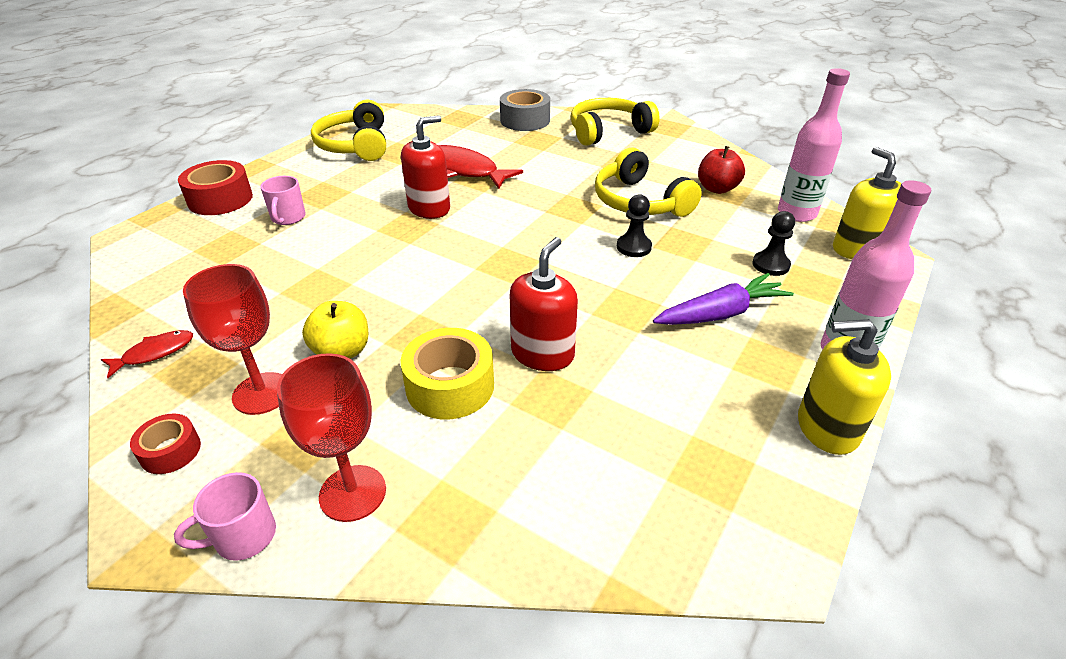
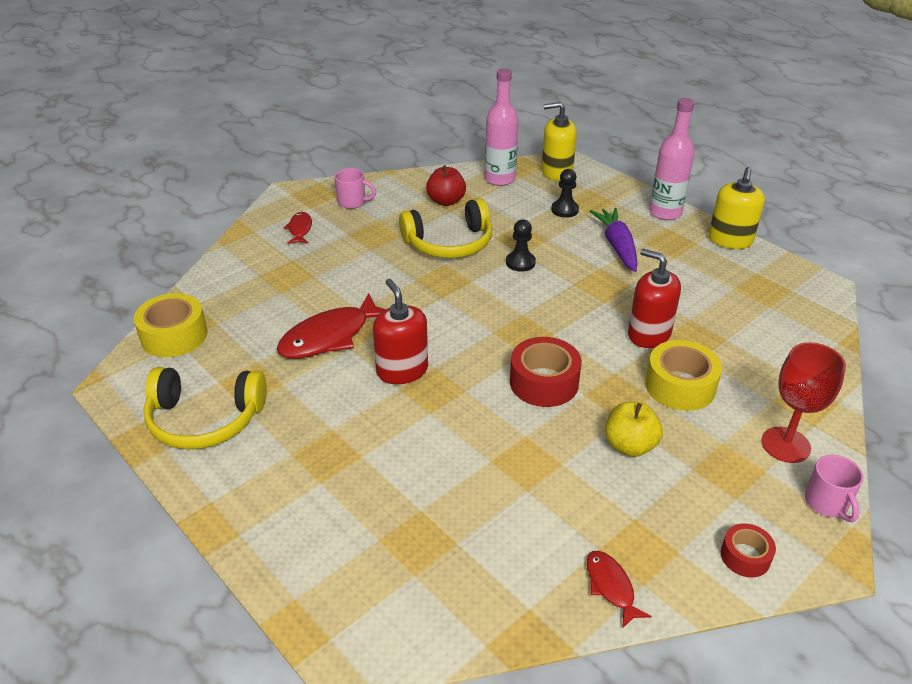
camera: 75 degrees left, 0 degrees up
red tape [178,160,253,215] -> red tape moved to [510,337,582,407]
red goblet [183,264,282,415] -> none
pink mug [260,176,306,225] -> pink mug moved to [334,168,376,209]
grey tape [500,89,550,131] -> none
yellow headphones [571,98,660,146] -> red fish [284,212,312,244]
none -> yellow tape [134,293,207,357]

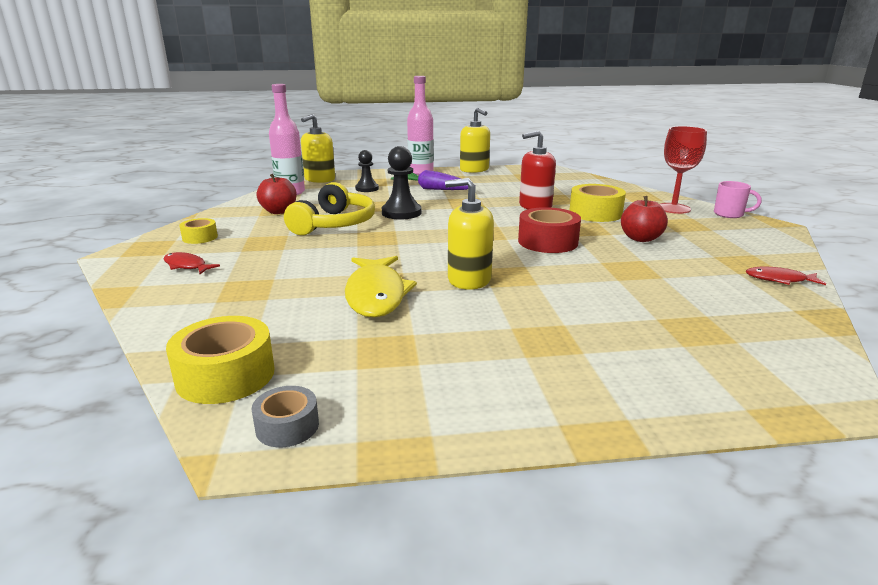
camera: 55 degrees left, 15 degrees down
yellow headphones [143,367,267,449] -> none
red fish [277,293,386,359] -> yellow fish [345,256,417,317]
pink mug [334,168,376,209] -> yellow tape [179,218,218,244]
red soap dispenser [373,279,428,384] -> yellow soap dispenser [445,178,494,290]
black pawn [506,219,536,272] -> black pawn [382,146,421,220], size x1.50
yellow apple [605,402,663,457] -> red apple [621,196,668,242]
red tape [721,523,776,578] -> none
none -> grey tape [251,386,319,447]

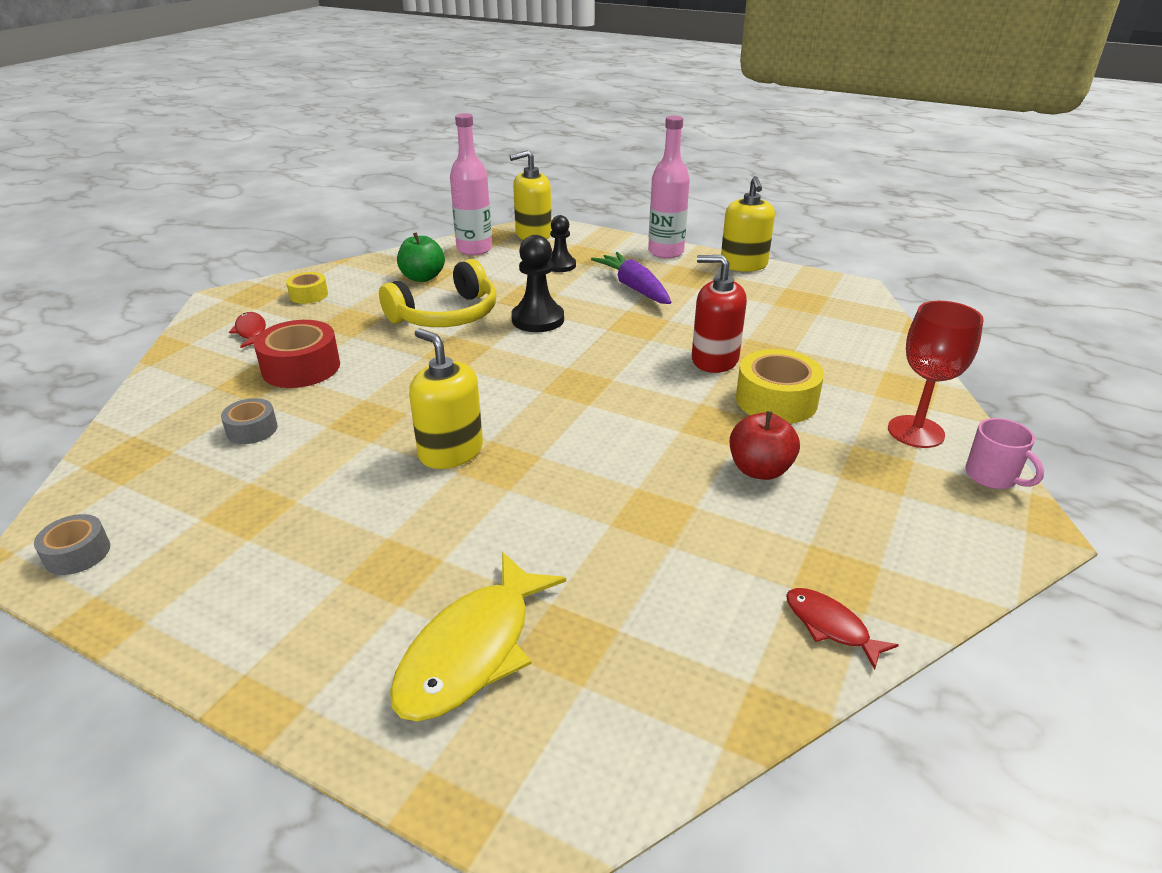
camera: 35 degrees right, 10 degrees up
yellow tape [166,316,275,404] -> none
red apple [257,174,297,214] -> green apple [397,232,445,282]
yellow fish [345,256,417,317] -> yellow fish moved to [390,552,566,721]
red tape [518,207,581,253] -> red tape moved to [254,320,340,388]
none -> grey tape [221,398,278,444]

